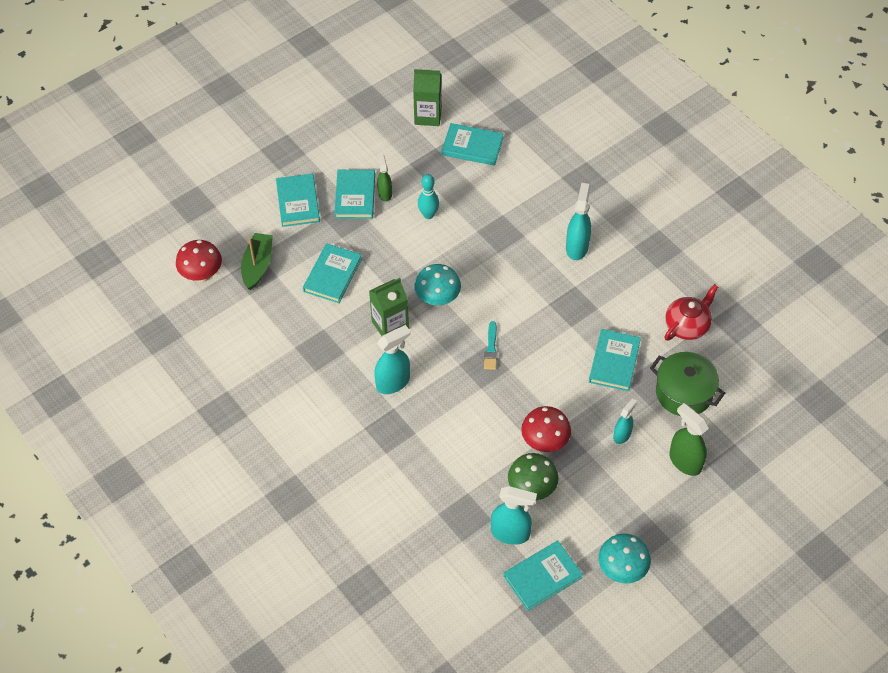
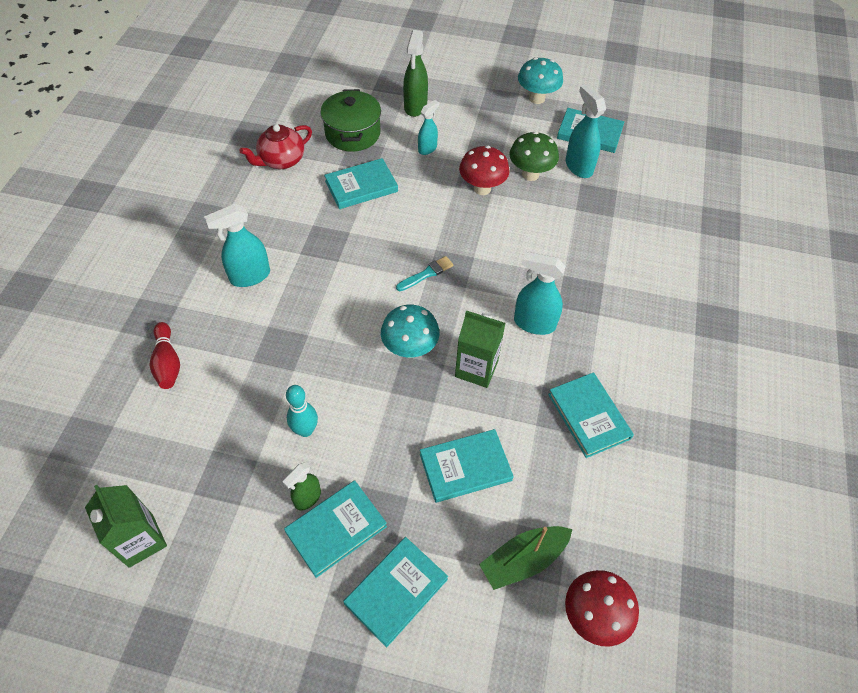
camera: 130 degrees left, 0 degrees up
turquoise book [442,123,504,166] -> turquoise book moved to [548,372,634,458]
turquoise spray bottle [613,398,637,444] -> turquoise spray bottle turned 135 degrees clockwise [418,100,439,155]
red teapot [665,284,718,341] -> red teapot turned 45 degrees counterclockwise [239,124,312,169]
none -> red bowling pin [150,322,180,389]

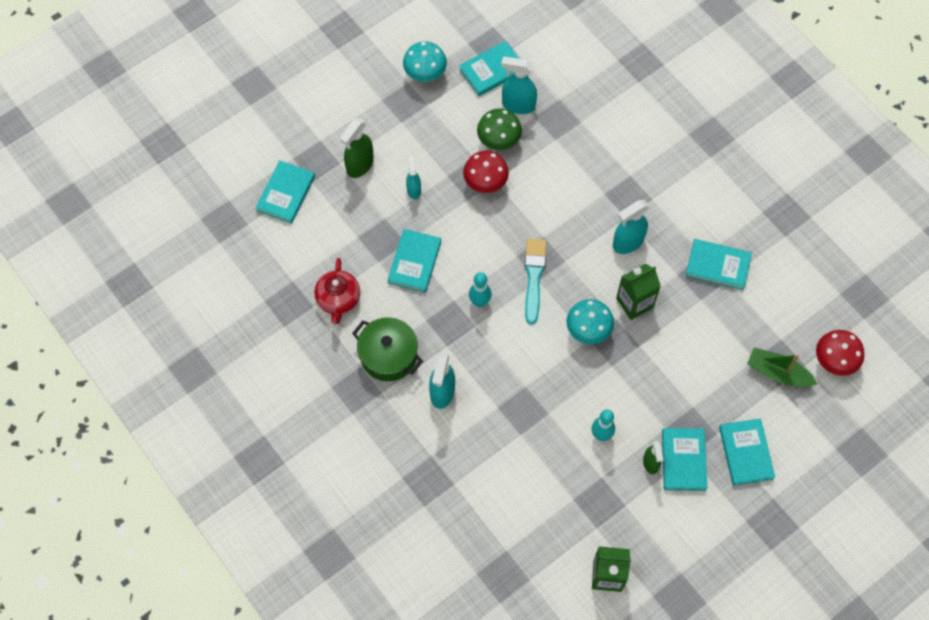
camera: 50 degrees left, 10 degrees up
red bowling pin [150,322,180,389] -> none
green pot [320,89,381,152] -> green pot moved to [352,317,423,381]
turquoise brush [396,256,453,291] -> turquoise brush [525,239,546,324], size x1.65
green spray bottle [403,30,428,117] -> green spray bottle turned 75 degrees clockwise [340,118,374,178]
turquoise book [420,429,514,503] -> turquoise book moved to [256,160,315,224]
green boat [479,526,572,590] -> green boat turned 105 degrees clockwise [747,348,817,387]
none -> turquoise bowling pin [469,272,492,307]

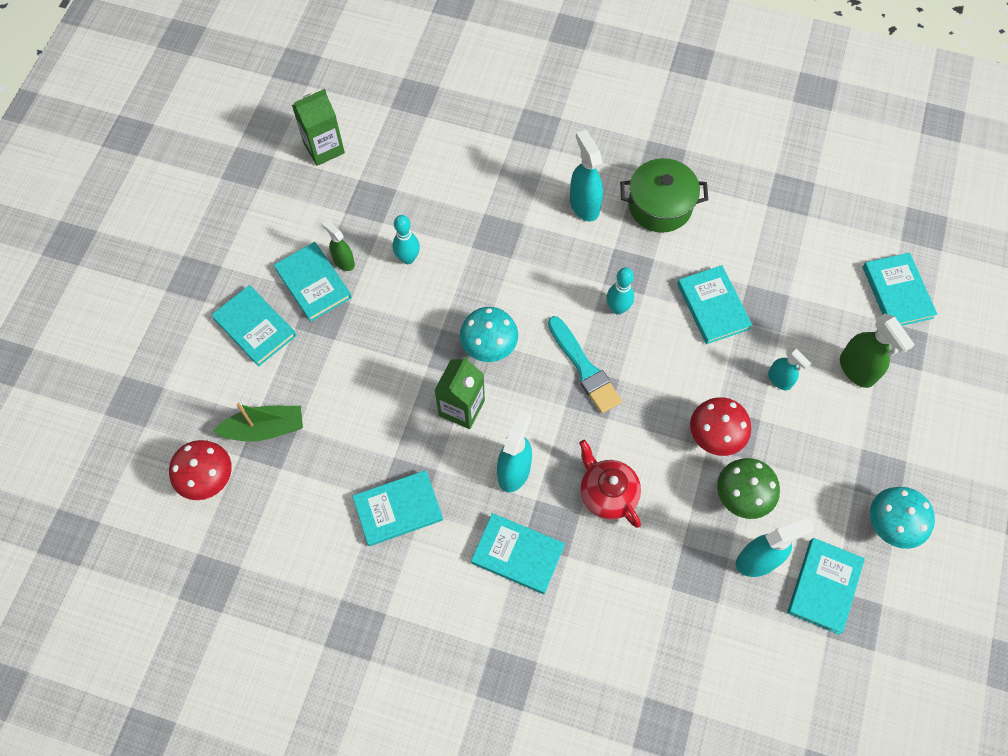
camera: 145 degrees right, 0 degrees up
red teapot [314,258,360,324] -> red teapot moved to [579,440,641,528]
green spray bottle [340,118,374,178] -> green spray bottle turned 150 degrees clockwise [840,313,915,388]
none -> turquoise book [471,513,565,594]

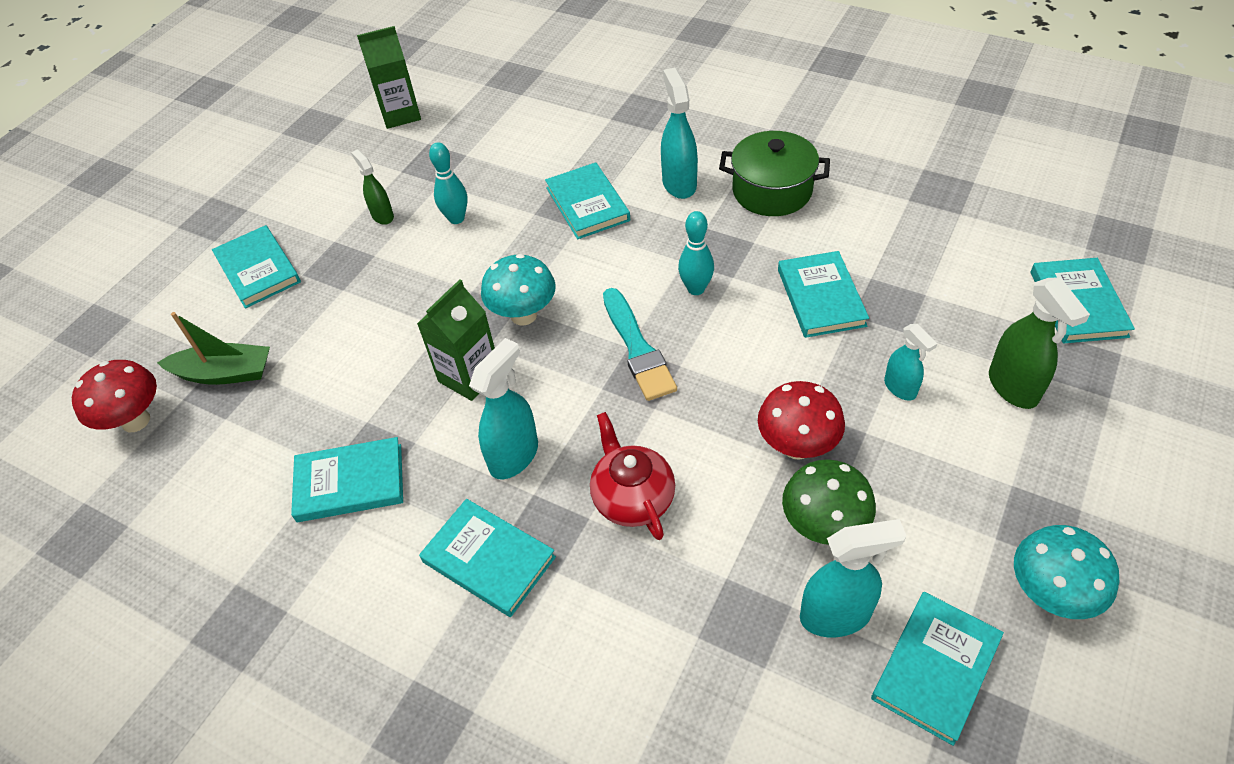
camera: 15 degrees right, 15 degrees down
turquoise book [274,242,352,322] -> turquoise book moved to [545,162,630,239]

